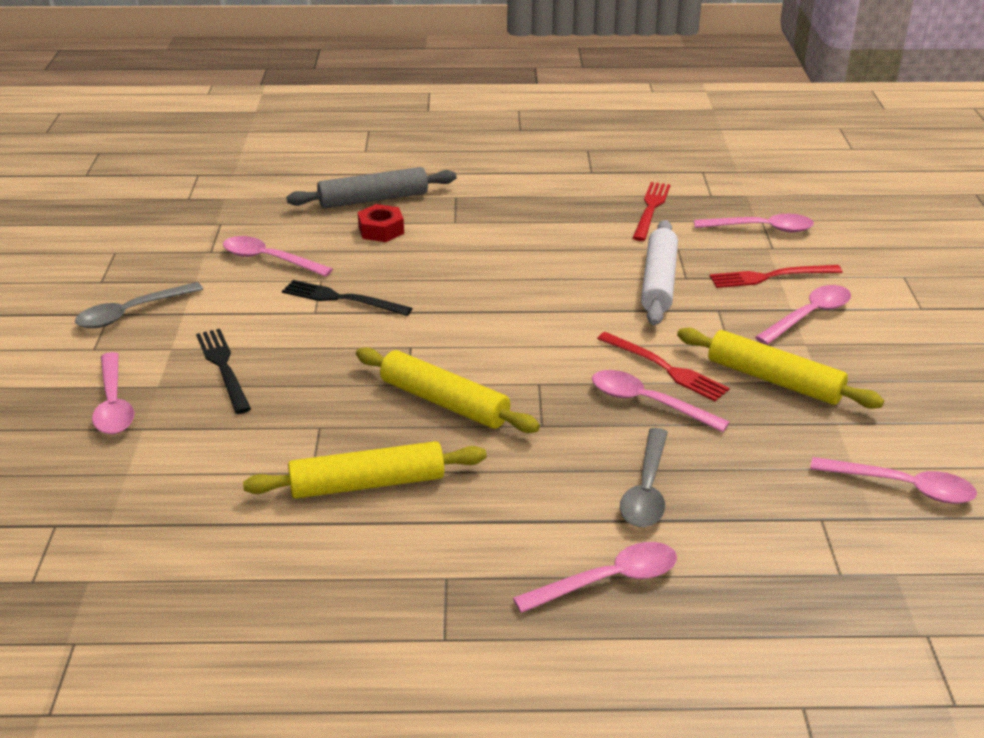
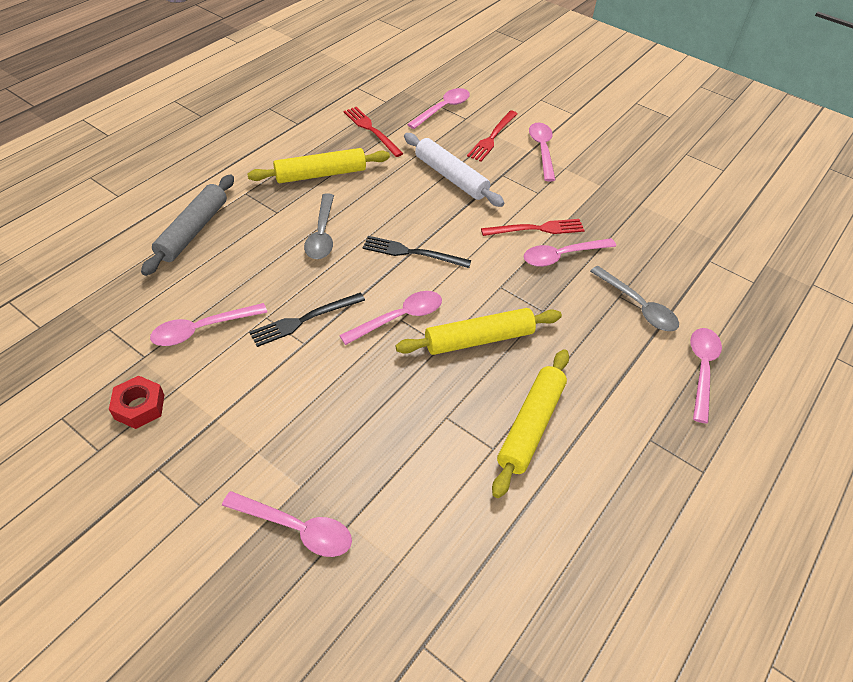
camera: 55 degrees left, 15 degrees up
grey spoon [75,282,203,328] -> grey spoon moved to [304,193,334,259]
black fork [196,329,251,414] -> black fork moved to [363,236,471,268]
red nut [358,204,404,242] -> red nut moved to [109,376,164,429]
yellow rolling pin [677,328,884,409] -> yellow rolling pin moved to [248,148,390,183]
pink spoon [810,457,977,504] -> pink spoon moved to [339,291,442,345]

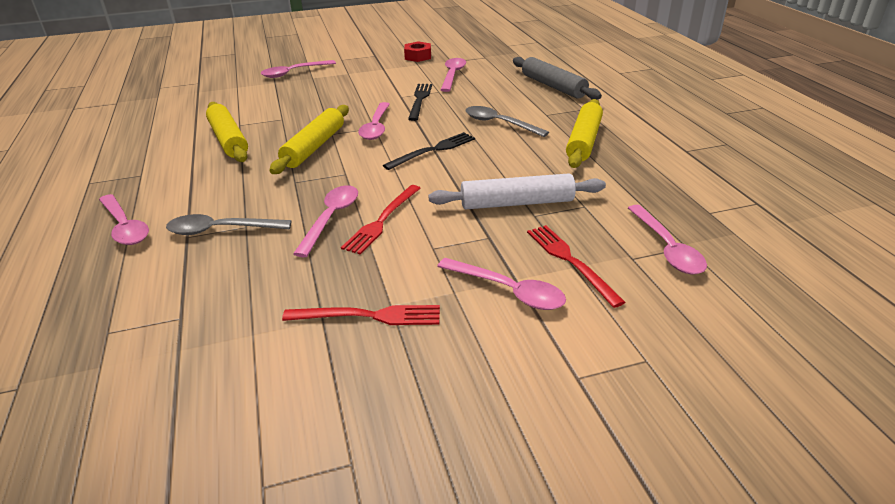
camera: 130 degrees right, 15 degrees down
red fork [343,107,404,157] -> red fork moved to [282,305,440,325]

